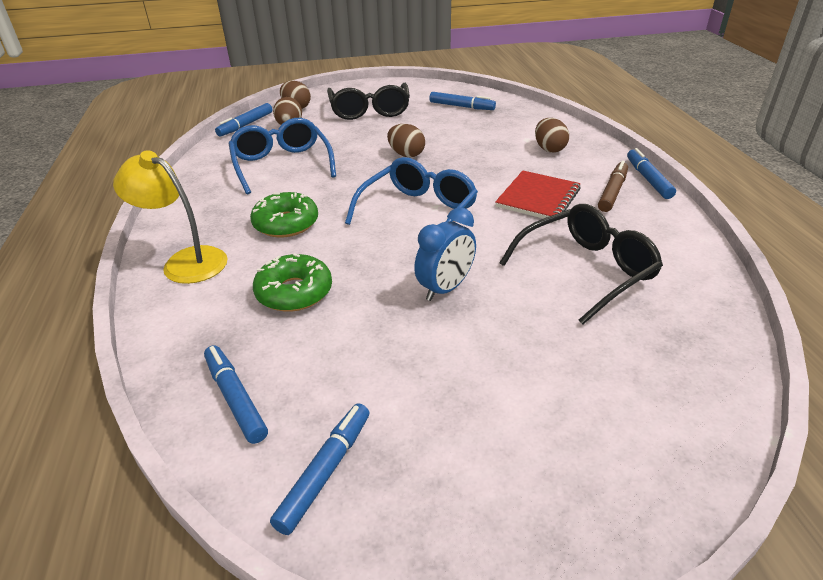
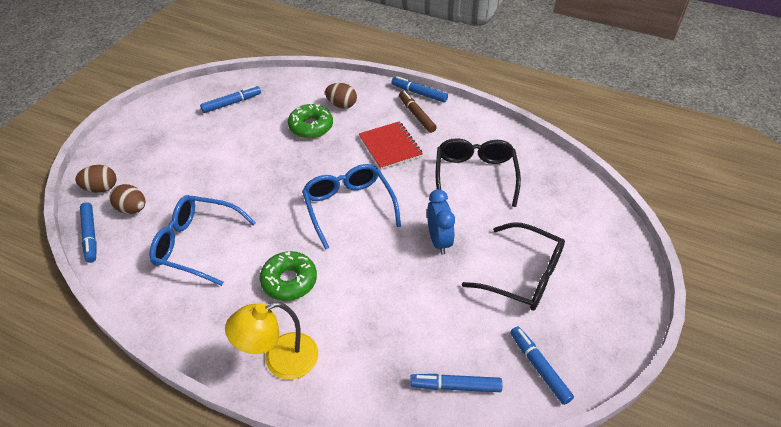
camera: 55 degrees left, 10 degrees up
green donut [253,253,332,312] -> green donut moved to [288,104,333,138]
black glasses [327,83,410,120] -> black glasses moved to [462,223,565,311]
brown egg [387,124,425,157] -> none

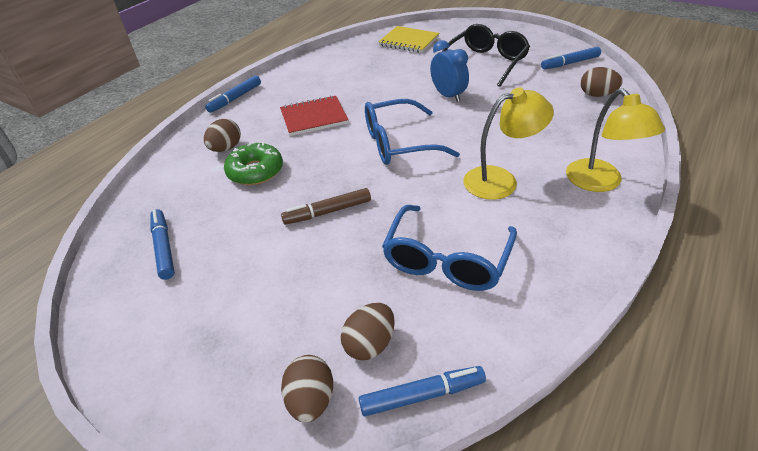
camera: 80 degrees left, 5 degrees down
green donut [260,251,317,301] -> yellow lamp [463,87,554,200]
brown marker [399,91,437,133] -> brown marker moved to [281,188,371,225]
blue marker [410,374,502,392] -> brown egg [581,67,623,97]
blue clock [427,189,455,255] -> blue clock turned 60 degrees clockwise [430,40,469,102]
black glasses [436,138,521,207] -> none
none -> yellow notebook [378,26,440,53]

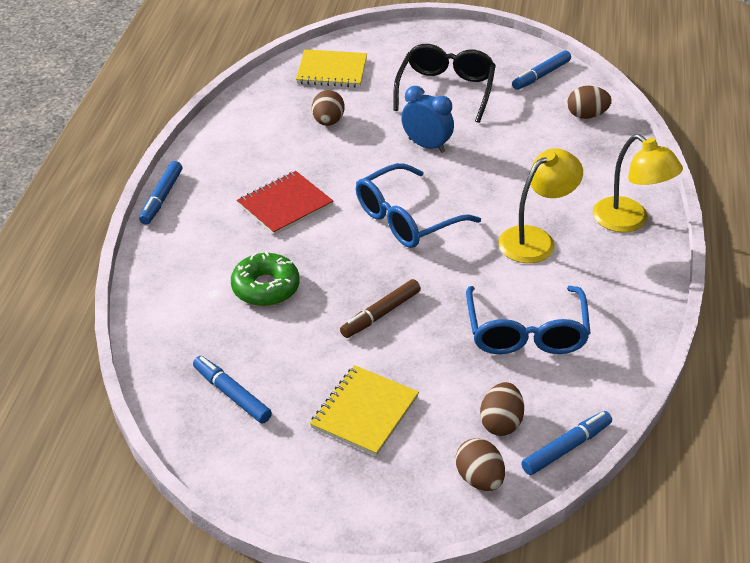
camera: 25 degrees left, 0 degrees up
brown egg [204,119,241,152] -> brown egg moved to [312,90,345,126]
none -> yellow notebook [310,365,419,456]

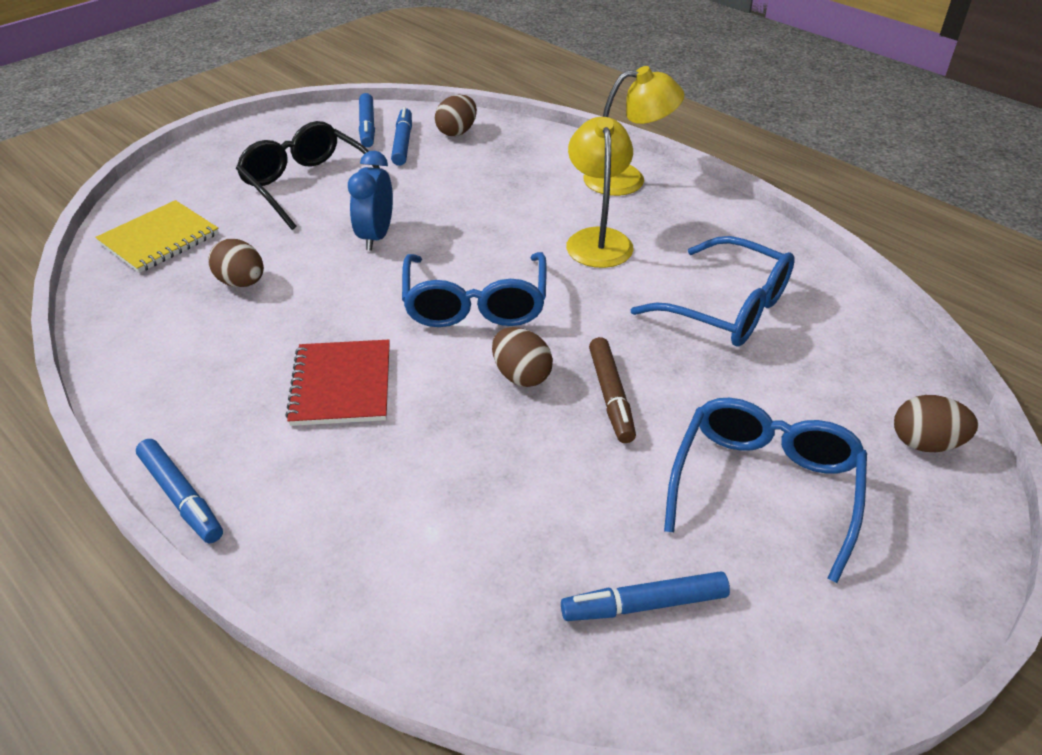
camera: 55 degrees left, 0 degrees up
green donut [231,251,300,306] -> none
yellow notebook [310,365,419,456] -> blue glasses [664,398,867,583]
blue clock [401,86,454,153] -> blue clock turned 60 degrees counterclockwise [348,151,393,250]
brown egg [480,382,524,436] -> brown egg moved to [492,327,553,387]
blue marker [521,411,612,475] -> blue marker moved to [391,107,412,166]

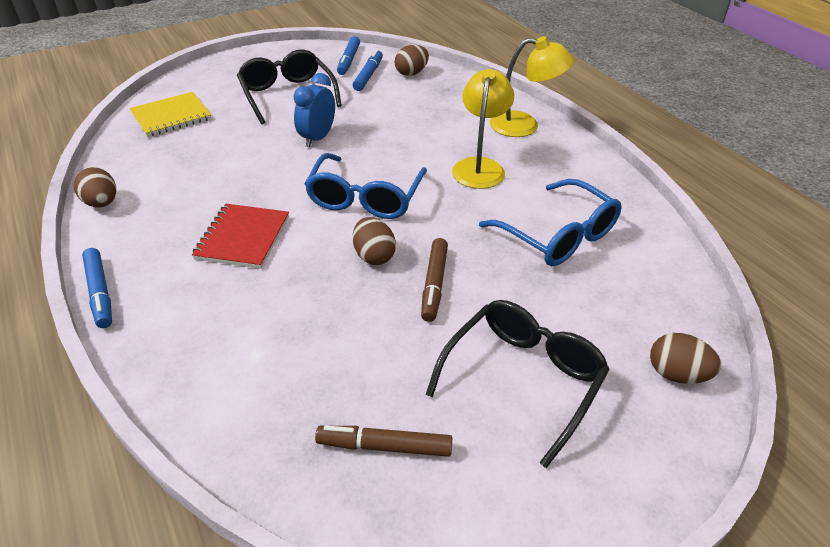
camera: 15 degrees right, 0 degrees up
brown egg [208,239,264,287] -> brown egg moved to [74,167,116,208]
blue marker [561,571,730,621] -> brown marker [315,425,452,457]
blue glasses [664,398,867,583] -> black glasses [426,300,610,468]

